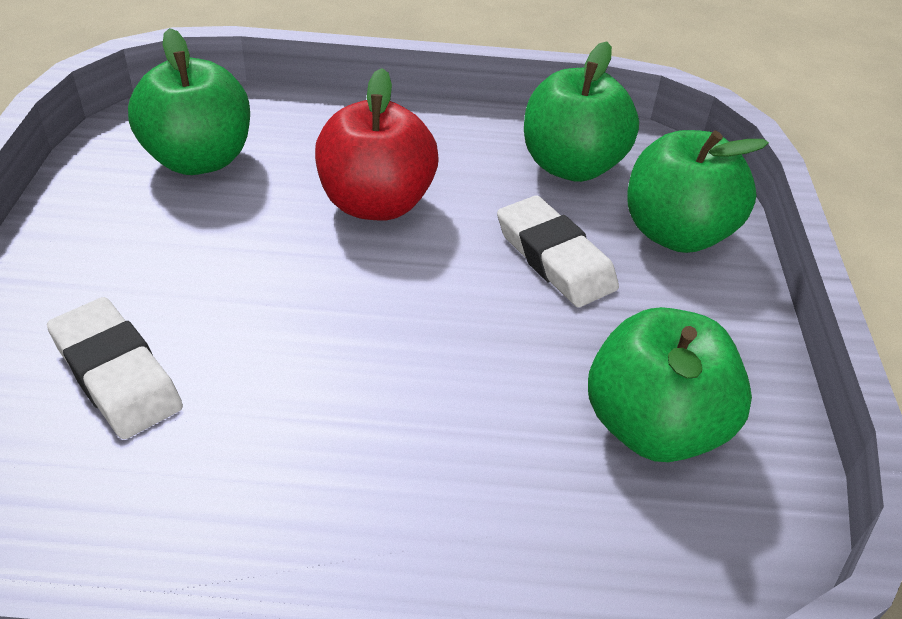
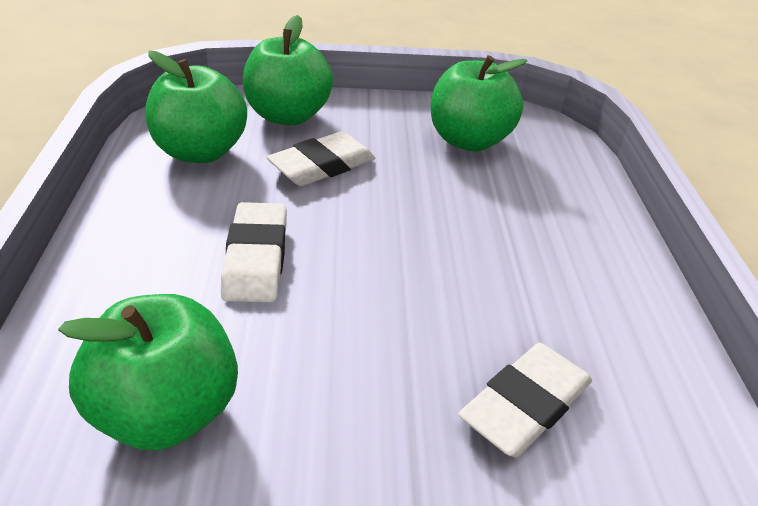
camera: 95 degrees left, 5 degrees down
red apple [315,68,439,221] -> white eraser [221,202,287,303]

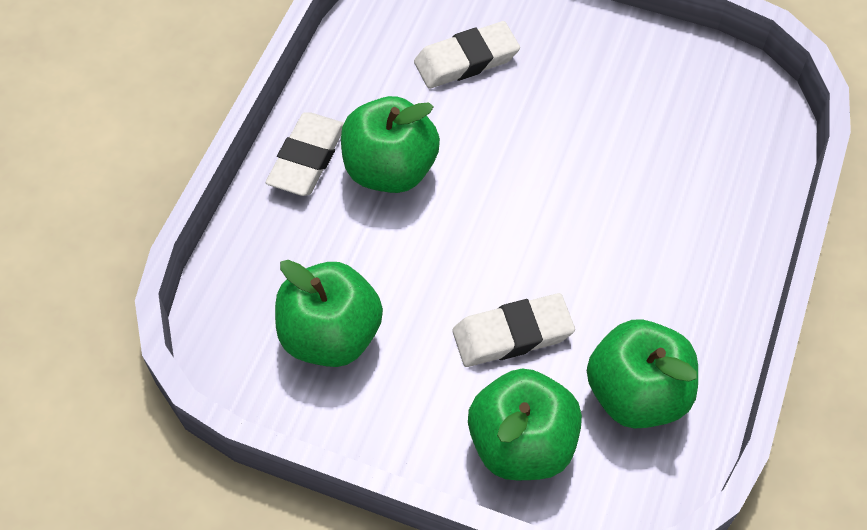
camera: 155 degrees left, 20 degrees up
green apple [58,294,238,450] -> green apple moved to [341,96,440,193]
white eraser [221,202,287,303] -> white eraser moved to [266,112,344,196]

